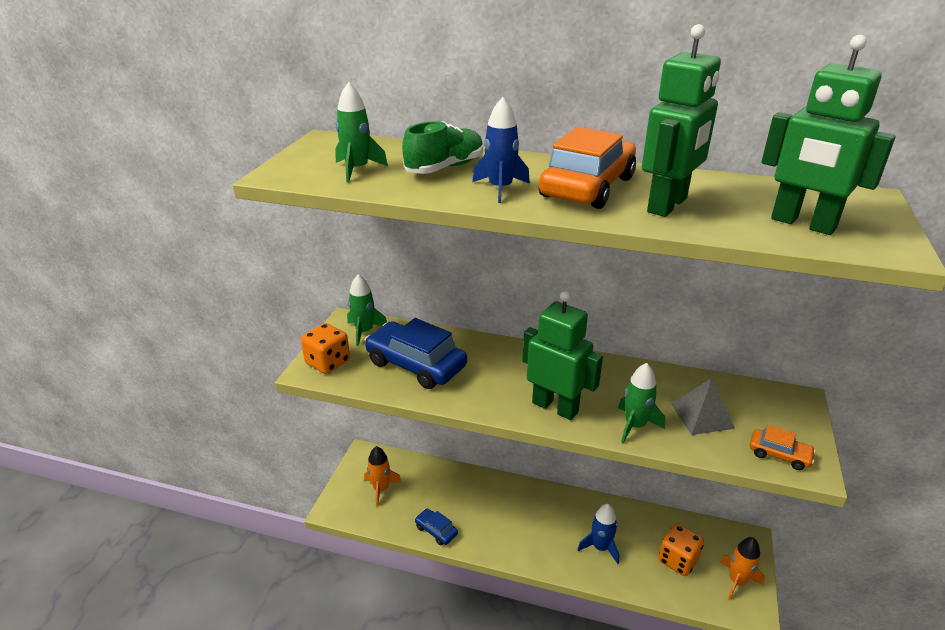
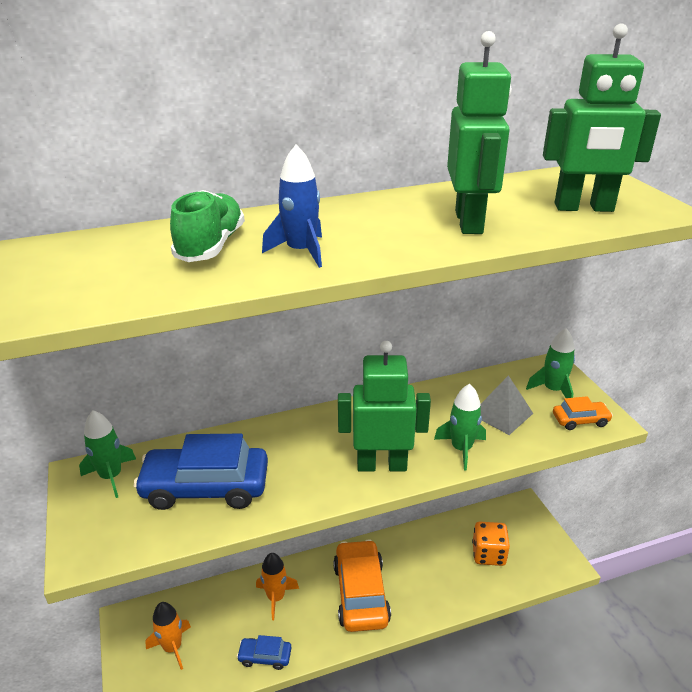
camera: 35 degrees left, 0 degrees up
orange dice [301,323,350,374] -> none
green rocket [335,82,388,182] -> green rocket moved to [526,328,575,398]
orange car [539,127,636,209] -> orange car moved to [333,539,391,632]
blue rocket [577,504,619,564] -> none
orange rocket [720,537,765,600] -> orange rocket moved to [256,553,299,620]

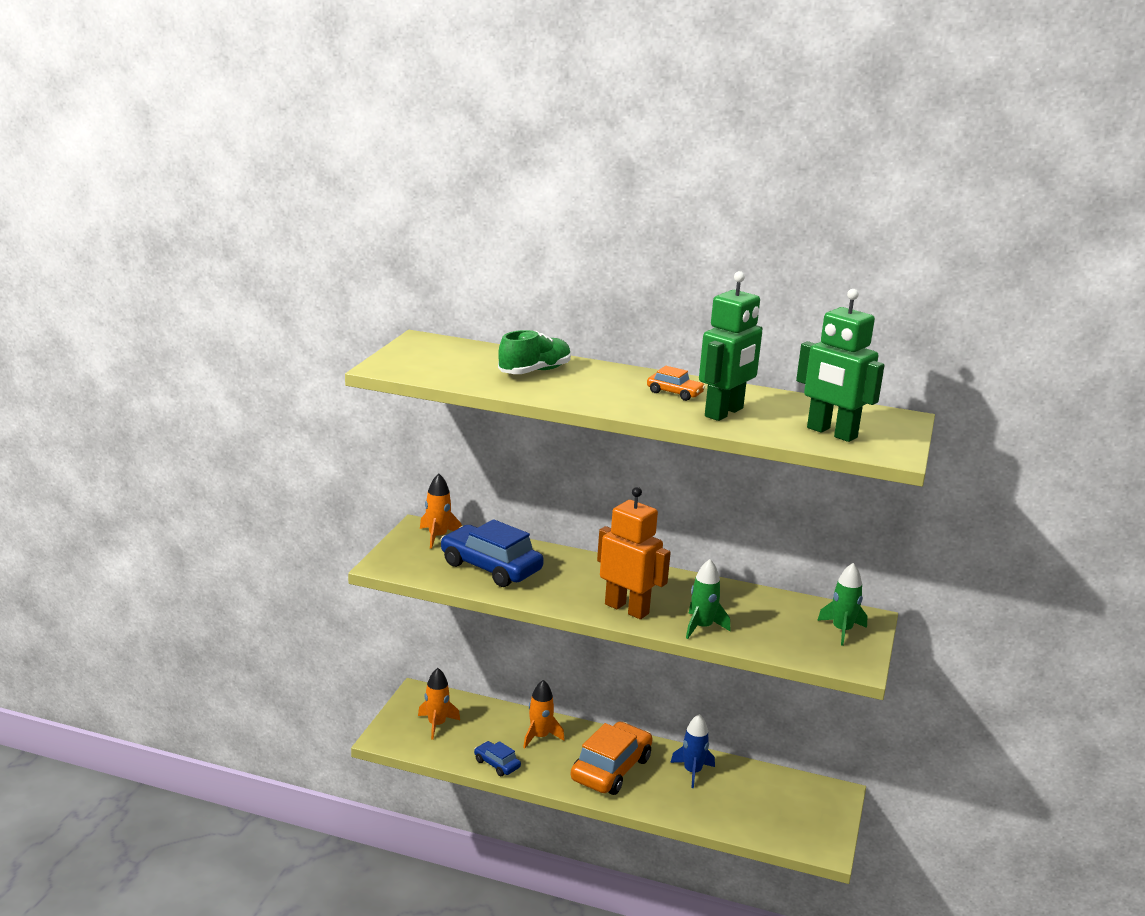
camera: 35 degrees right, 10 degrees down
green rocket [79,410,136,498] -> orange rocket [420,474,462,549]
blue rocket [262,145,322,268] -> blue rocket moved to [670,714,715,788]
green robot [338,341,431,471] -> orange robot [597,487,671,619]
orange dice [472,522,510,566] -> none
grey pyramid [481,375,533,435] -> none
orange car [553,396,613,430] -> orange car moved to [647,366,705,401]

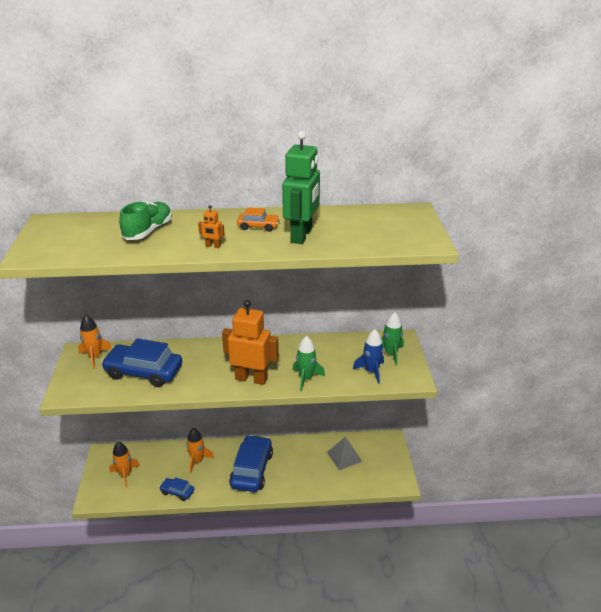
camera: 20 degrees left, 10 degrees up
orange car [571,721,652,795] -> blue car [229,435,273,492]
blue rocket [670,714,715,788] -> blue rocket moved to [353,329,384,384]
green robot [796,289,885,442] -> none
none -> orange robot [198,205,225,248]
none -> grey pyramid [327,436,362,470]

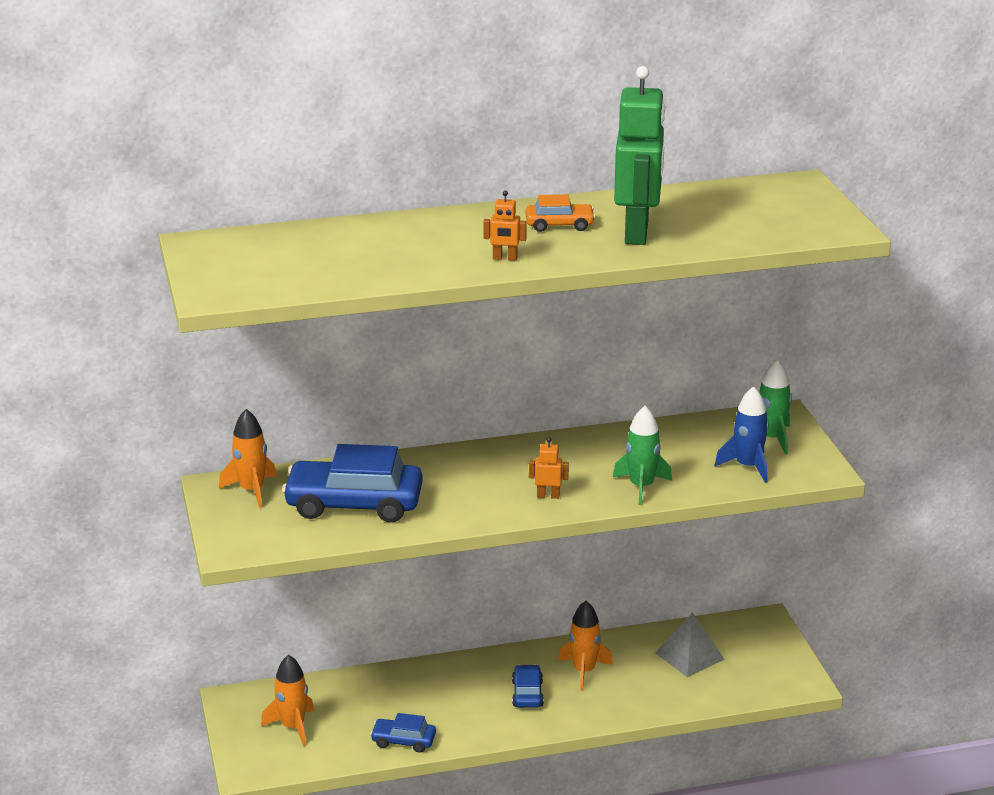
camera: 10 degrees left, 5 degrees down
green shoe [119,201,172,240] -> none
orange rocket [186,428,214,473] -> orange rocket moved to [558,601,613,690]
orange robot [222,300,279,385] -> orange robot [529,437,569,499], size x0.41
blue car [229,435,273,492] -> blue car [512,665,544,708], size x0.49

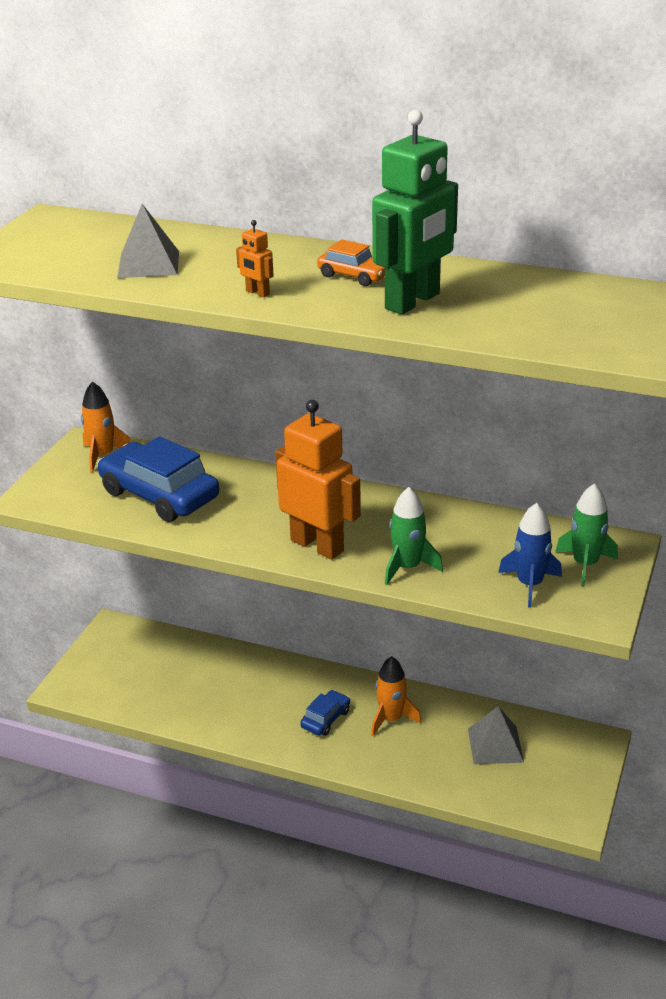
camera: 35 degrees right, 5 degrees up
orange rocket [261,655,314,746] -> none
blue car [370,713,436,753] -> none
orange robot [529,437,569,499] -> orange robot [275,400,361,560], size x2.45
none -> grey pyramid [117,204,179,278]

